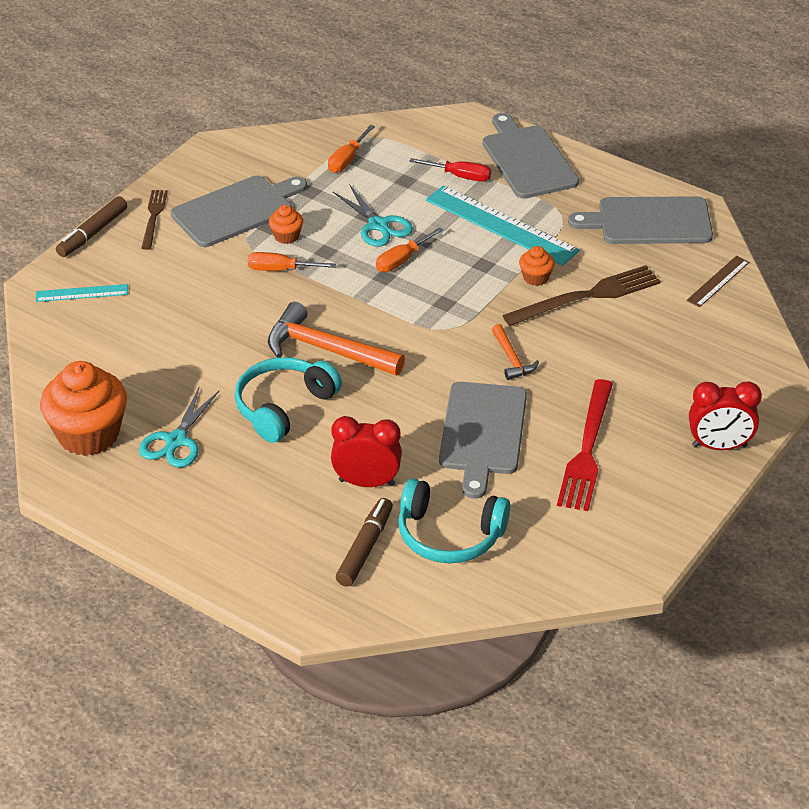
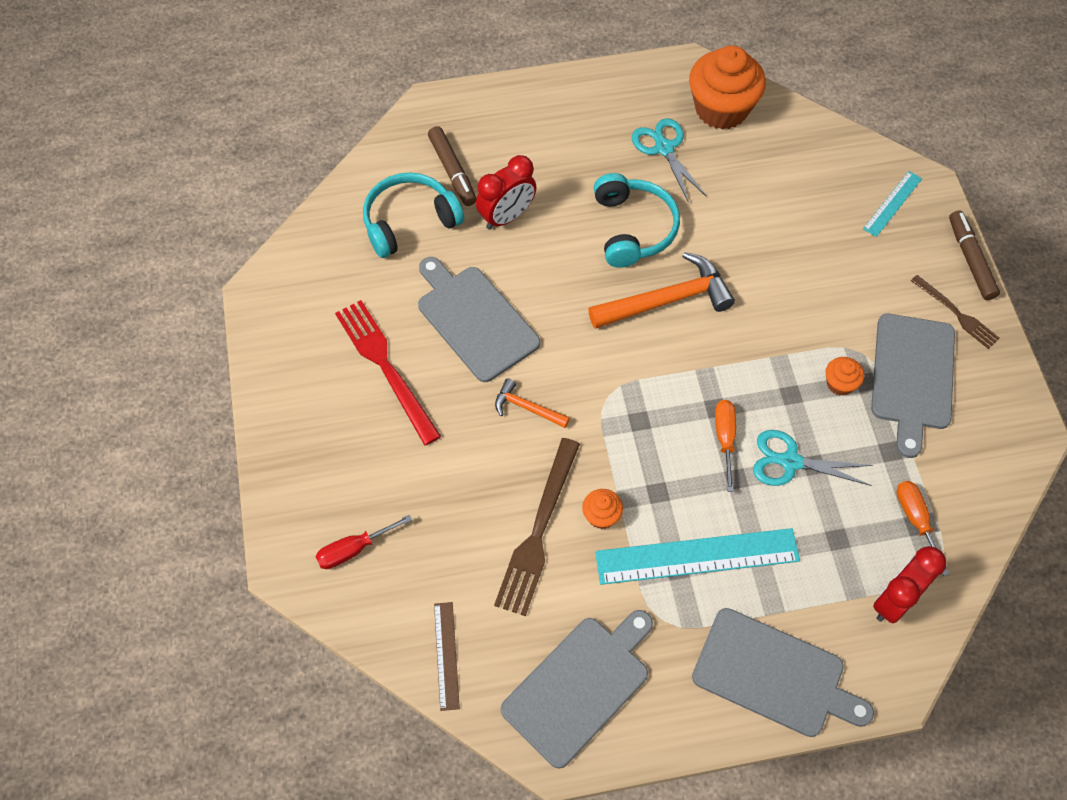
camera: 135 degrees right, 20 degrees up
orange screwdriver [248,252,336,271] -> none
red screwdriver [409,158,491,182] -> red screwdriver moved to [315,515,412,569]
red clock [689,381,762,450] -> red clock moved to [873,546,946,624]

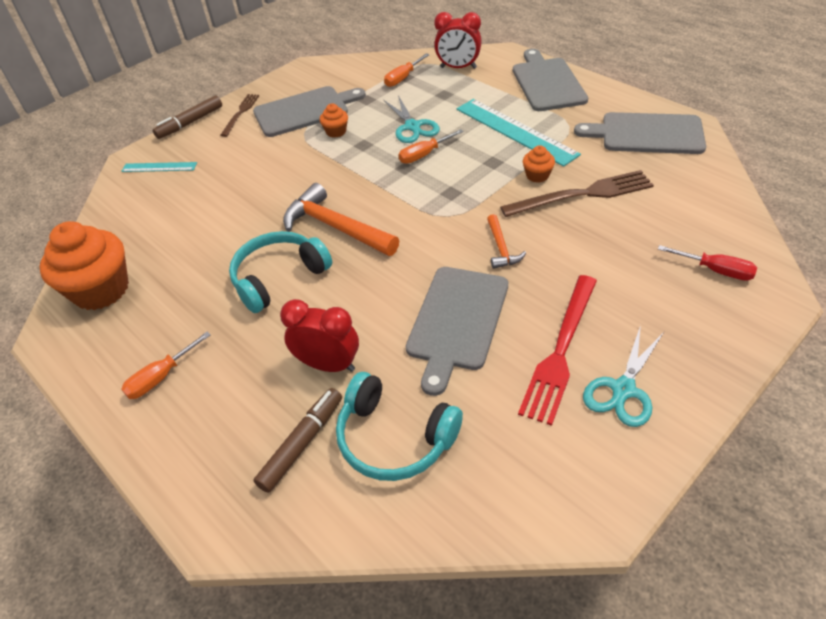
camera: 120 degrees left, 15 degrees down
brown ruler [434,602,460,711] -> none
turquoise scissors [632,118,706,203] -> turquoise scissors moved to [583,325,664,427]
none -> orange screwdriver [121,332,211,399]

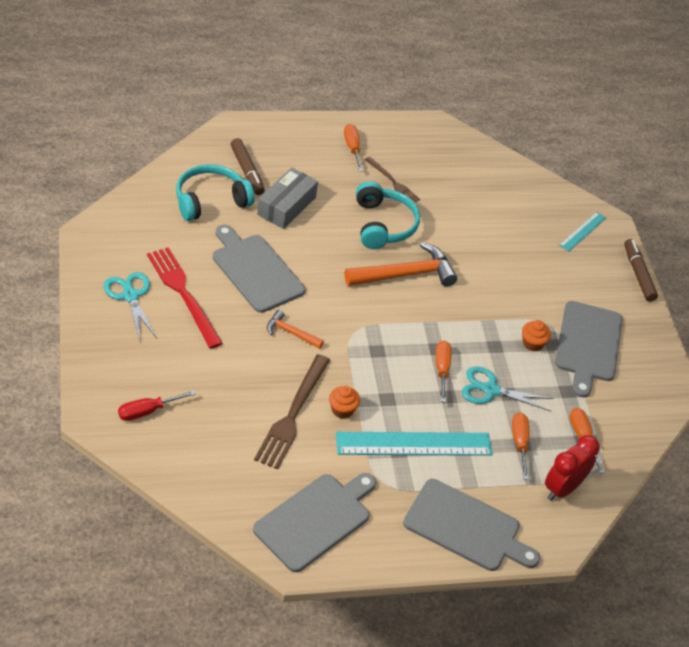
camera: 115 degrees right, 0 degrees up
orange cupcake [39,221,129,310] -> none
brown fork [220,94,259,137] -> brown fork moved to [365,157,420,203]
red clock [280,299,359,372] -> grey box [257,168,318,229]
none -> orange screwdriver [512,412,529,480]

